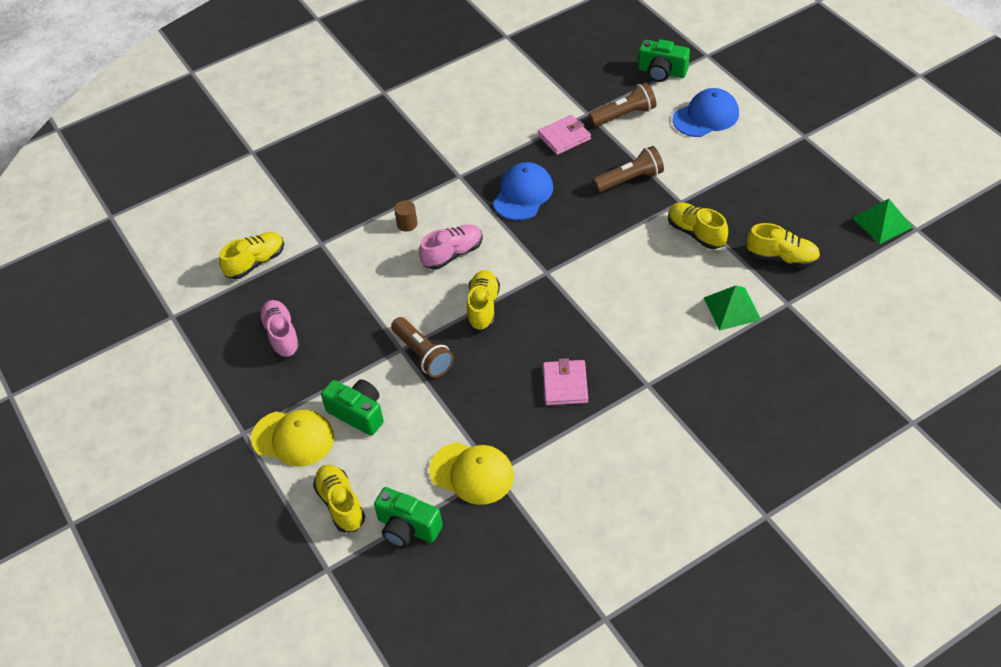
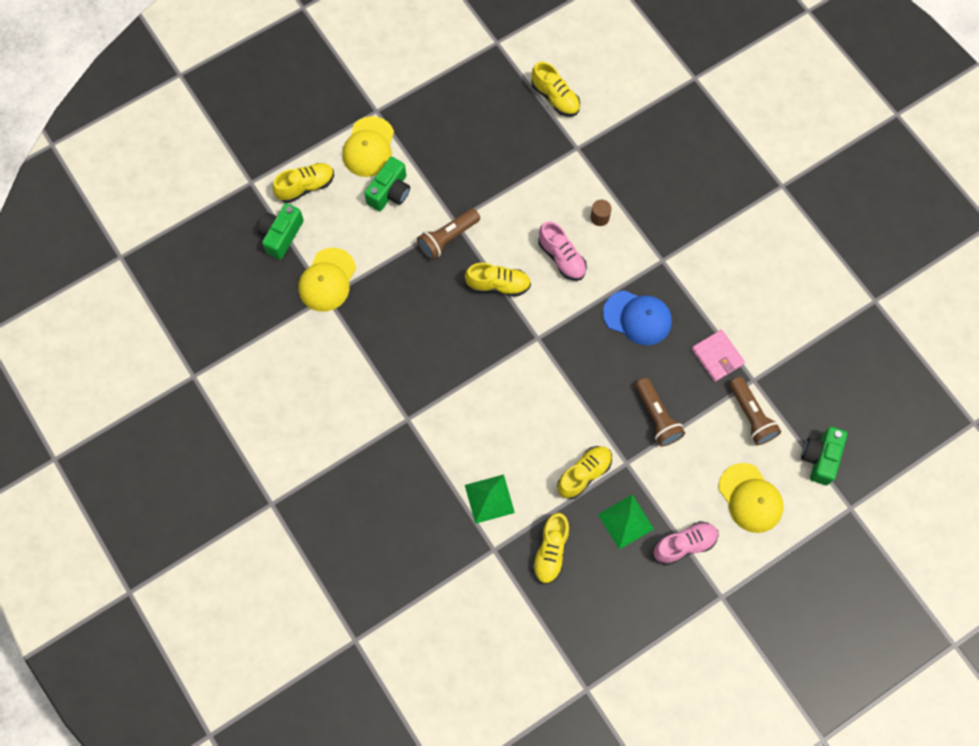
camera: 85 degrees right, 20 degrees up
pink shoe [258,300,301,358] -> pink shoe moved to [653,521,719,565]
pink wallet [543,358,588,405] -> none
blue cap [673,88,739,137] -> yellow cap [719,463,784,533]
green pyramid [852,199,913,244] -> green pyramid moved to [598,495,654,550]

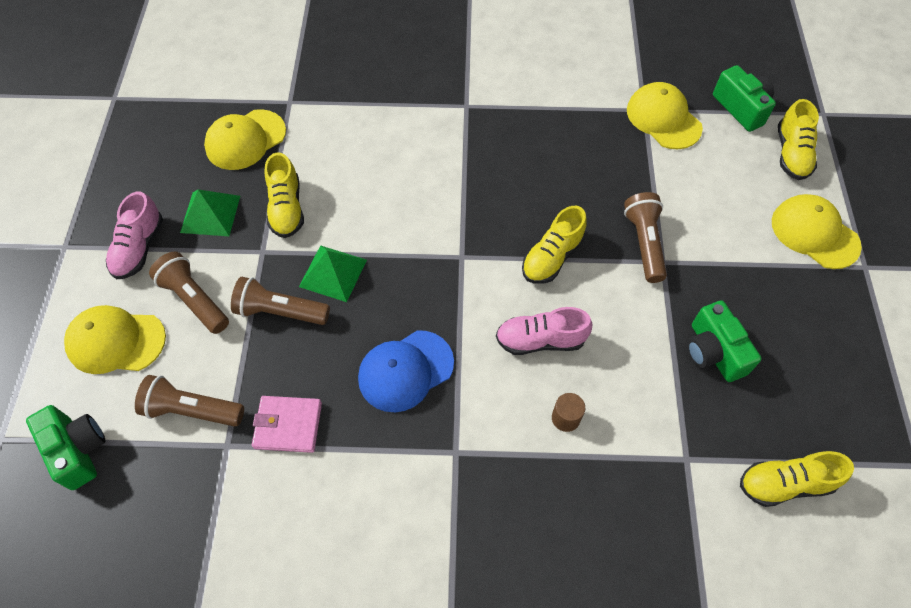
camera: 125 degrees right, 10 degrees down
green camera [364,157,410,211] -> green camera moved to [687,300,762,382]
green pyramid [465,475,515,524] -> green pyramid moved to [299,245,367,302]
yellow shoe [532,513,570,584] -> yellow cap [204,109,286,170]
none -> brown flashlight [149,252,229,334]

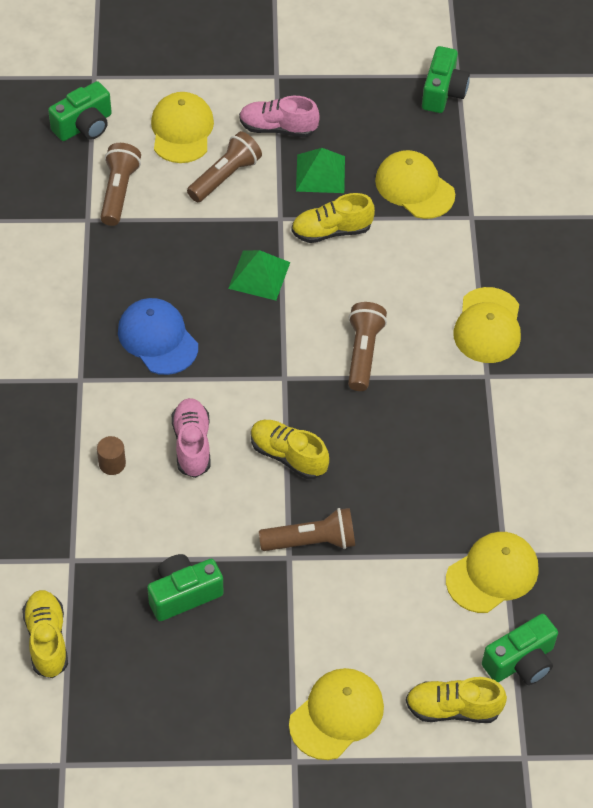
camera: 85 degrees right, 5 degrees down
brown flashlight [231,277,330,325] -> brown flashlight moved to [348,302,387,391]
pink wallet [252,396,322,453] -> none
none -> green camera [422,46,470,113]
none -> yellow cap [453,287,521,363]

